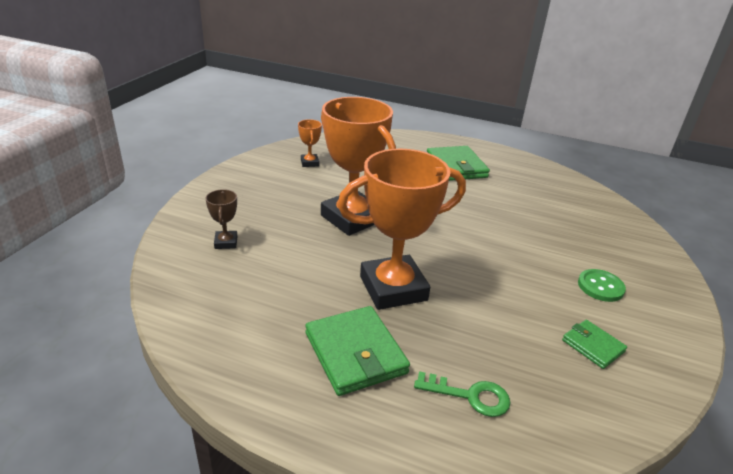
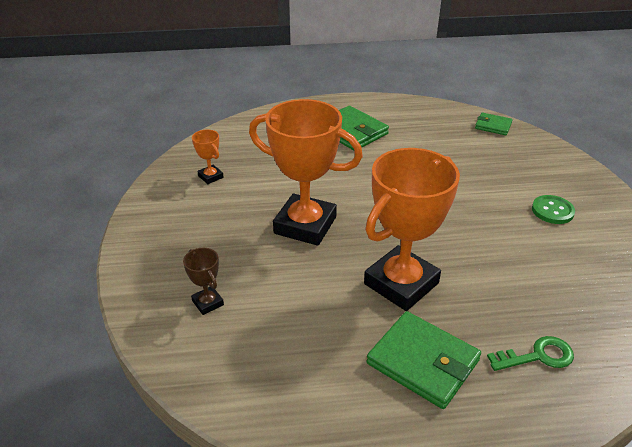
camera: 25 degrees left, 5 degrees up
green wallet [562,320,627,369] -> green wallet moved to [475,113,513,135]

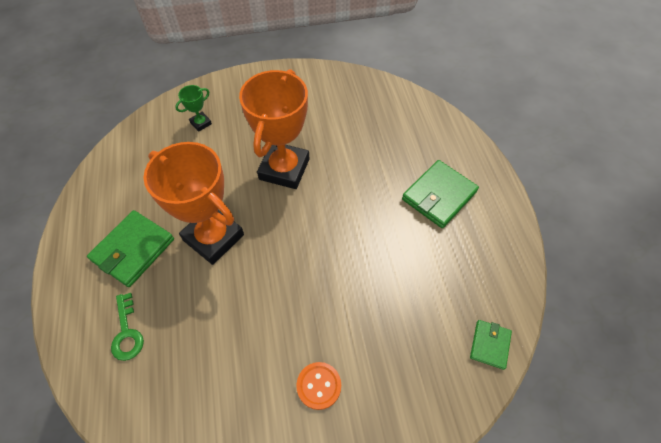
camera: 85 degrees right, 20 degrees up
brown trophy [183,248,224,315] -> green trophy [175,85,212,132]
orange trophy [192,129,224,184] -> none
green button [532,195,575,224] -> orange button [296,362,341,410]

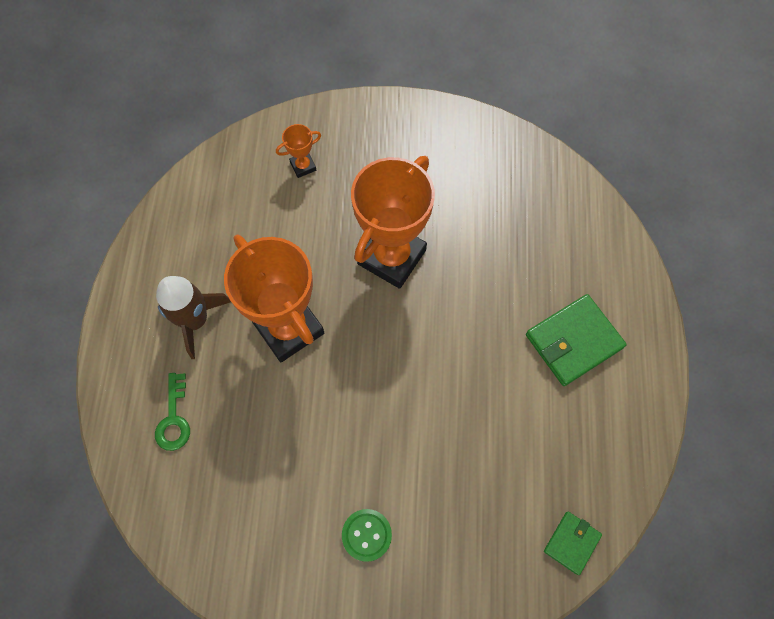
camera: 15 degrees right, 10 degrees up
green wallet [87,210,174,287] -> brown rocket [156,276,231,359]
green trophy [175,85,212,132] -> orange trophy [276,124,321,178]
orange button [296,362,341,410] -> green button [342,509,392,562]

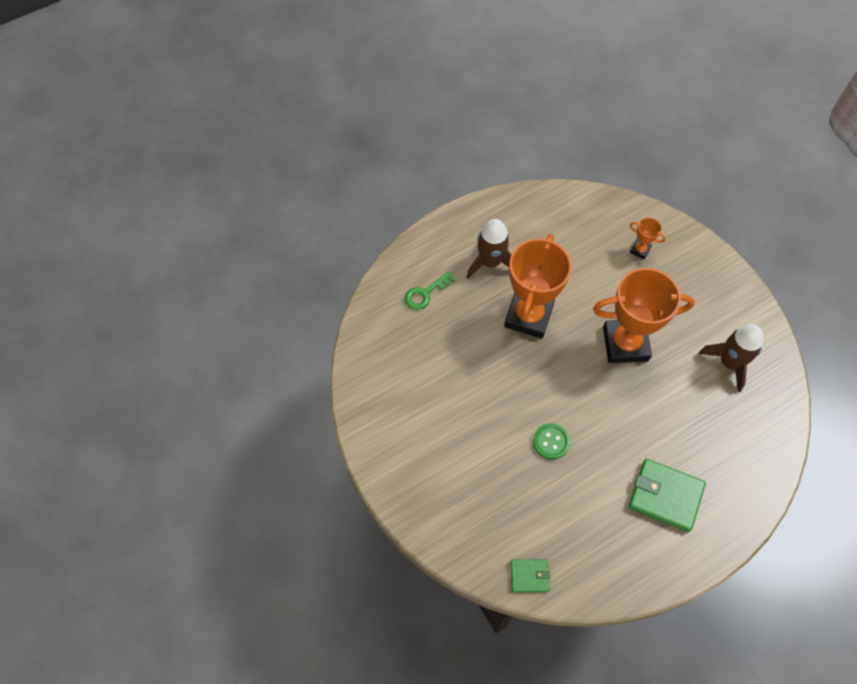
camera: 55 degrees right, 5 degrees down
green button [342,509,392,562] -> green button moved to [533,423,570,460]
none -> brown rocket [699,325,763,392]

